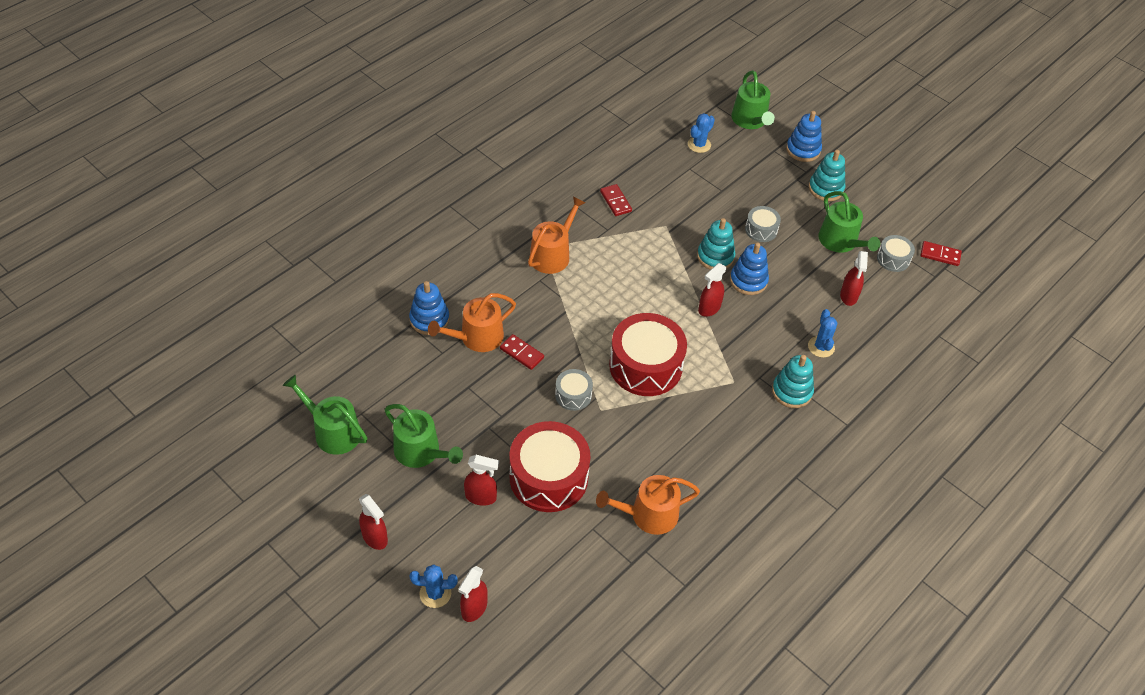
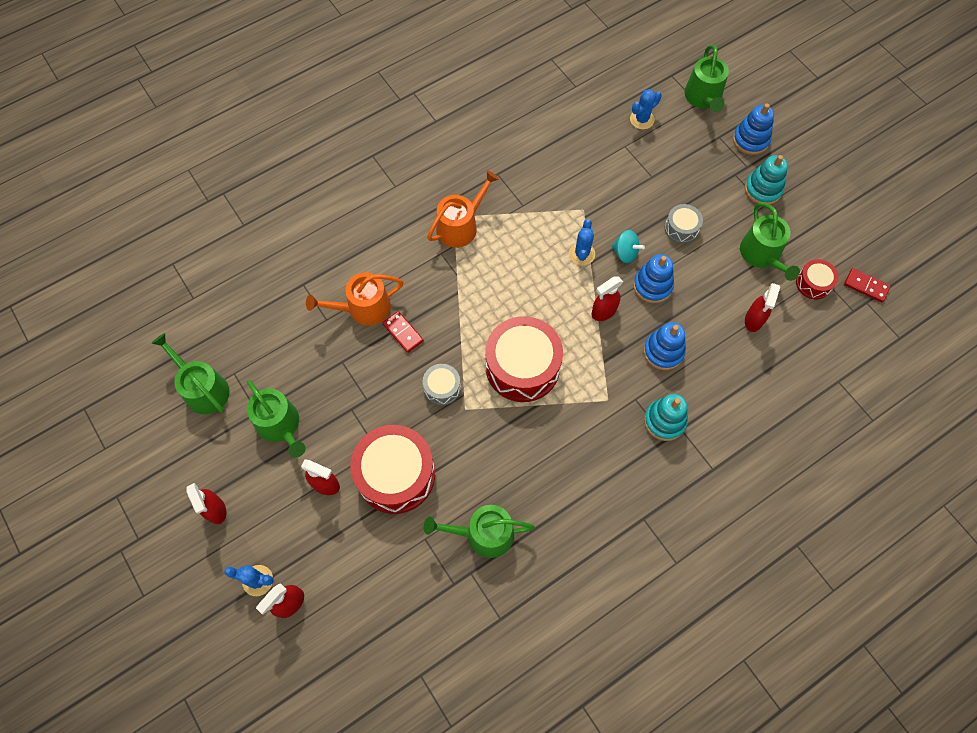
camera: 15 degrees right, 15 degrees up
blue stacking toy [409,281,450,335] -> blue stacking toy moved to [643,322,686,370]
orange watering can [596,475,700,535] -> green watering can [424,505,535,558]
red domino [600,184,632,216] -> none
turquoise stacking toy [697,218,735,270] -> turquoise spinning top [612,230,645,263]
blue cactus [808,309,837,358] -> blue cactus moved to [569,219,595,265]
grey drum [877,235,915,272] -> red drum [796,259,839,299]

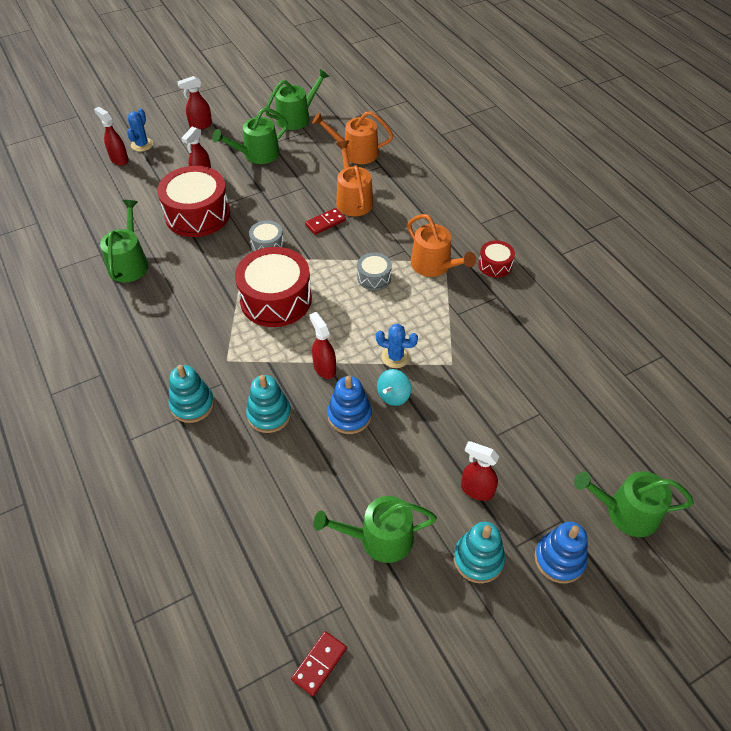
camera: 95 degrees right, 15 degrees down
blue cactus [630,89,662,129] -> none
blue stacking toy [643,322,686,370] -> turquoise stacking toy [246,375,291,433]
grey drum [665,204,703,243] -> grey drum moved to [357,253,392,290]
red spray bottle [745,283,780,332] -> red spray bottle moved to [461,441,499,501]
red drum [796,259,839,299] -> red drum moved to [478,240,515,278]
none -> orange watering can [312,111,393,164]

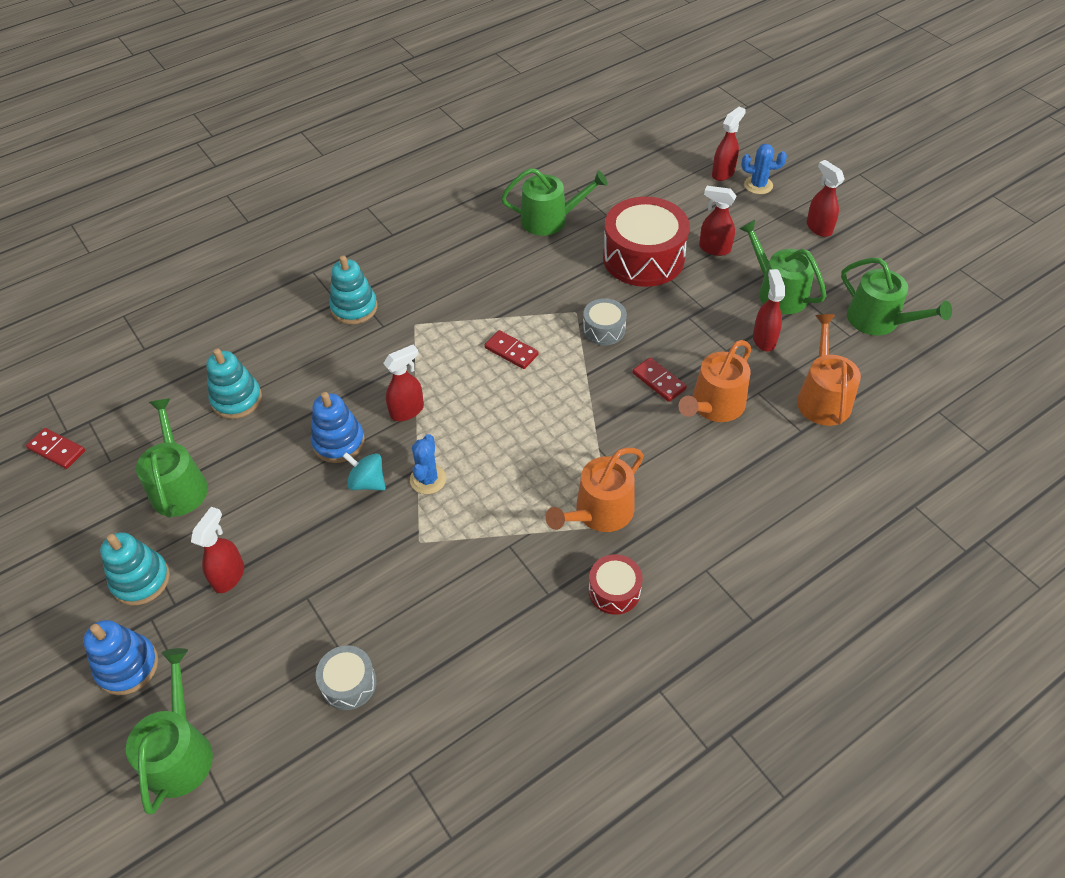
camera: 85 degrees right, 0 degrees up
red drum [235,247,312,327] -> red domino [484,330,539,369]
turquoise stacking toy [246,375,291,433] -> turquoise stacking toy moved to [206,348,262,419]
orange watering can [336,140,373,216] -> orange watering can turned 150 degrees clockwise [678,340,751,422]
grey drum [357,253,392,290] -> grey drum moved to [316,645,377,710]
none -> red spray bottle [753,269,785,352]

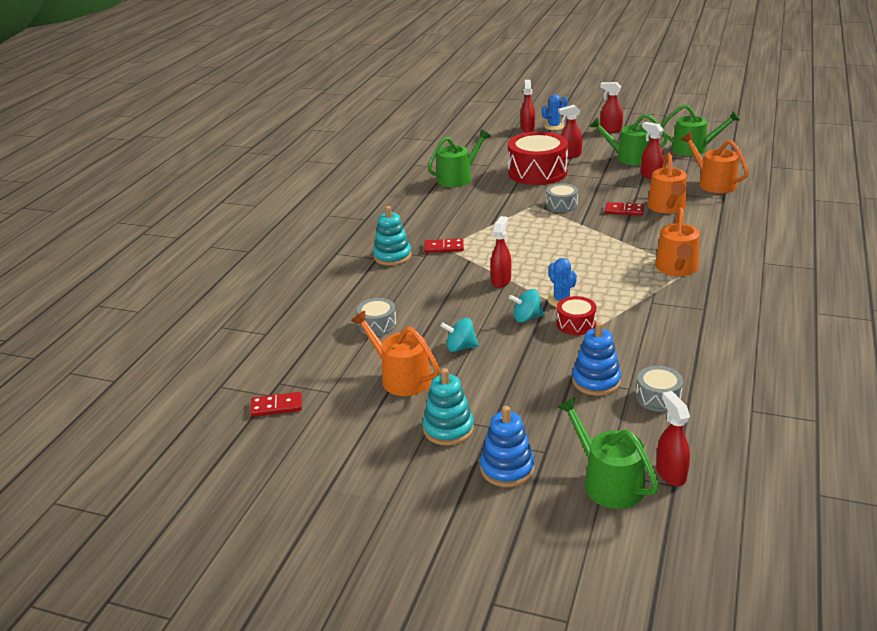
camera: 35 degrees left, 20 degrees down
green watering can [136,398,208,518] -> orange watering can [351,311,440,396]
red spray bottle [191,507,244,593] -> red spray bottle moved to [656,391,690,486]
turquoise stacking toy [206,348,262,419] -> grey drum [357,298,397,336]
blue stacking toy [311,392,365,463] -> blue stacking toy moved to [572,322,621,396]
red domino [484,330,539,369] -> red domino moved to [424,239,464,253]
red drum [589,554,643,615] -> red drum moved to [556,296,596,335]
none -> turquoise spinning top [440,318,479,352]

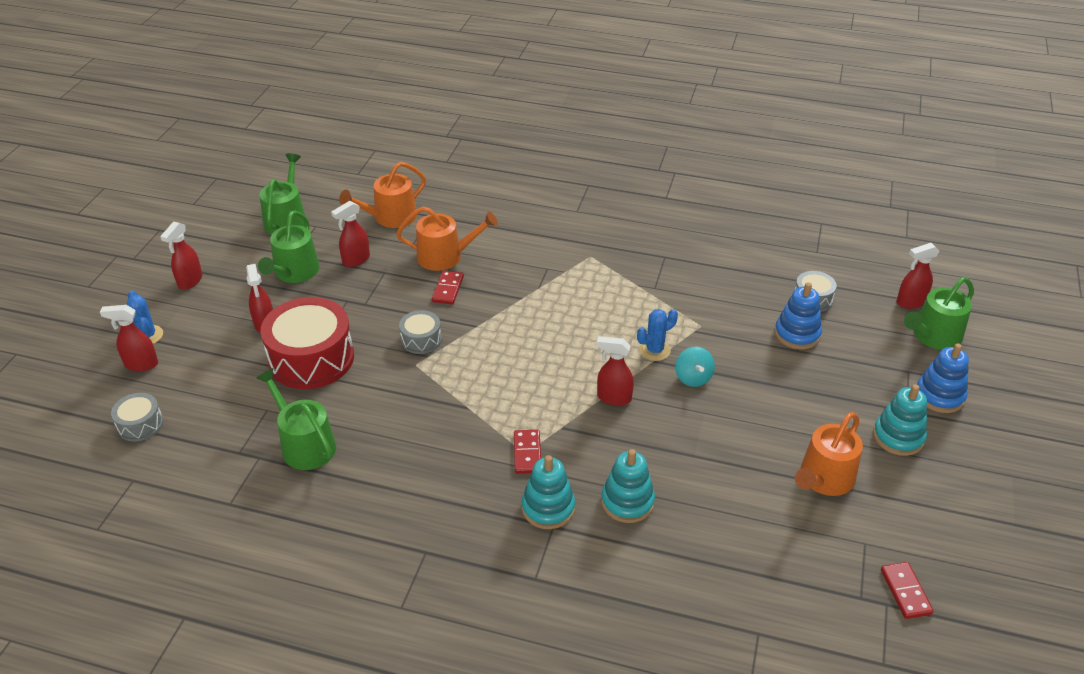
camera: 95 degrees left, 10 degrees up
grey drum [357,298,397,336] -> grey drum moved to [111,393,163,442]
turquoise spinning top [440,318,479,352] -> none
red drum [556,296,596,335] -> none
orange watering can [655,208,700,276] -> none
none -> turquoise stacking toy [601,449,655,523]

